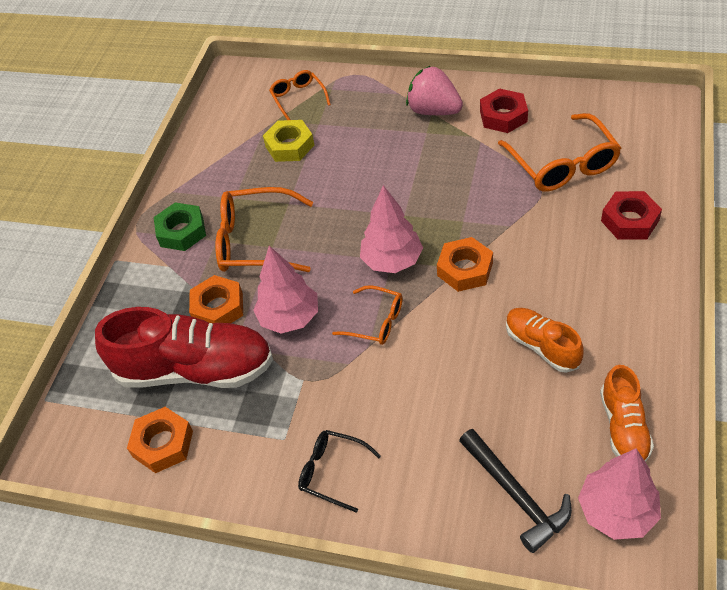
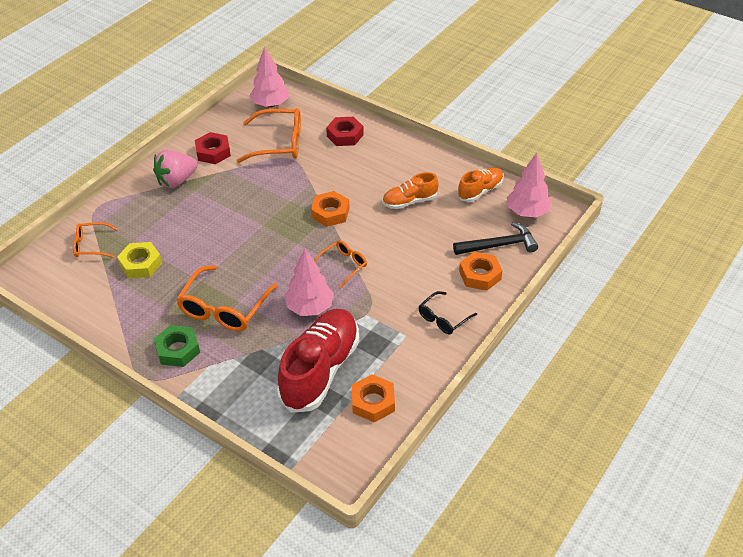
camera: 75 degrees left, 5 degrees down
orange nut [189,275,243,323] -> orange nut moved to [459,252,502,291]
pink tree [360,185,423,273] -> pink tree moved to [250,46,289,108]
orange shoe [600,365,654,462] -> orange shoe turned 60 degrees counterclockwise [457,167,503,202]

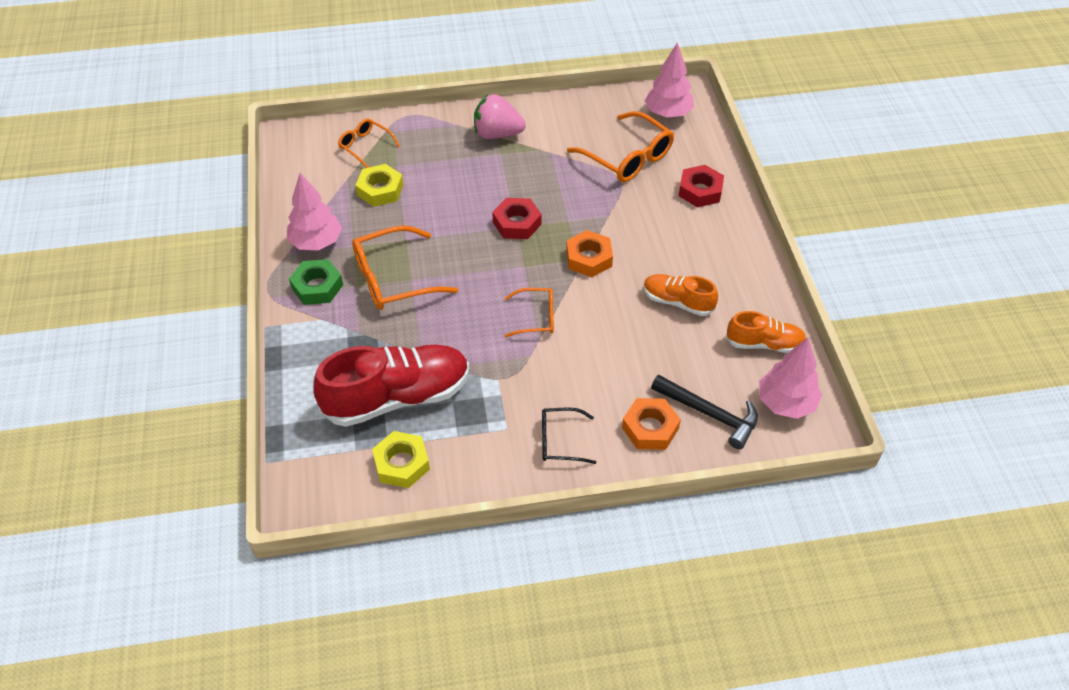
camera: 45 degrees right, 5 degrees up
red nut [195,132,231,164] -> red nut moved to [492,198,542,239]
pink tree [284,249,334,316] -> pink tree moved to [287,173,342,250]
orange nut [352,374,395,423] -> yellow nut [372,431,430,488]

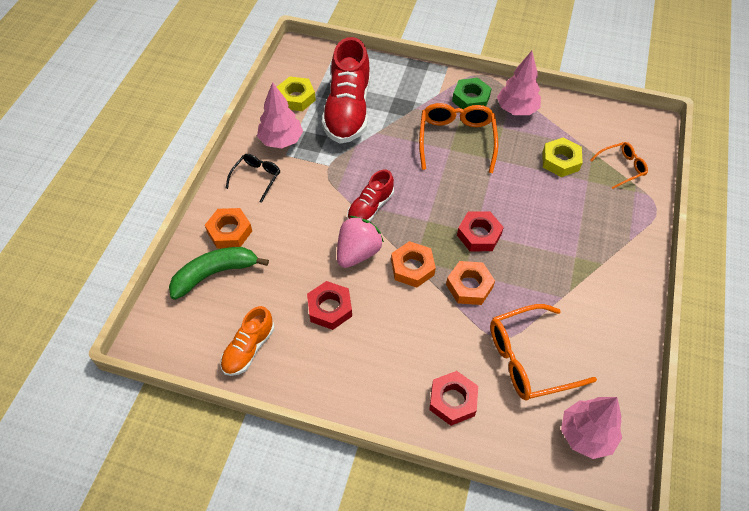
camera: 115 degrees right, 5 degrees up
pink strawberry [474,94,526,139] -> pink strawberry moved to [337,216,384,268]
orange glasses [504,288,554,337] -> red shoe [347,170,394,222]
orange shoe [643,274,718,316] -> red nut [307,281,352,330]
black hammer [651,375,758,449] -> green banana [169,247,269,300]
pink tree [759,338,822,419] -> pink tree moved to [257,82,303,148]
none -> orange nut [446,261,495,305]

